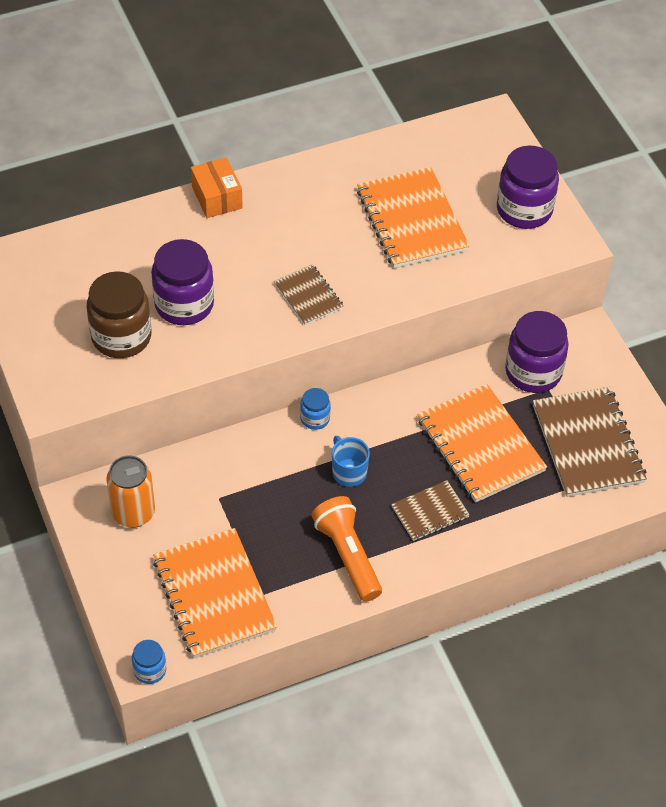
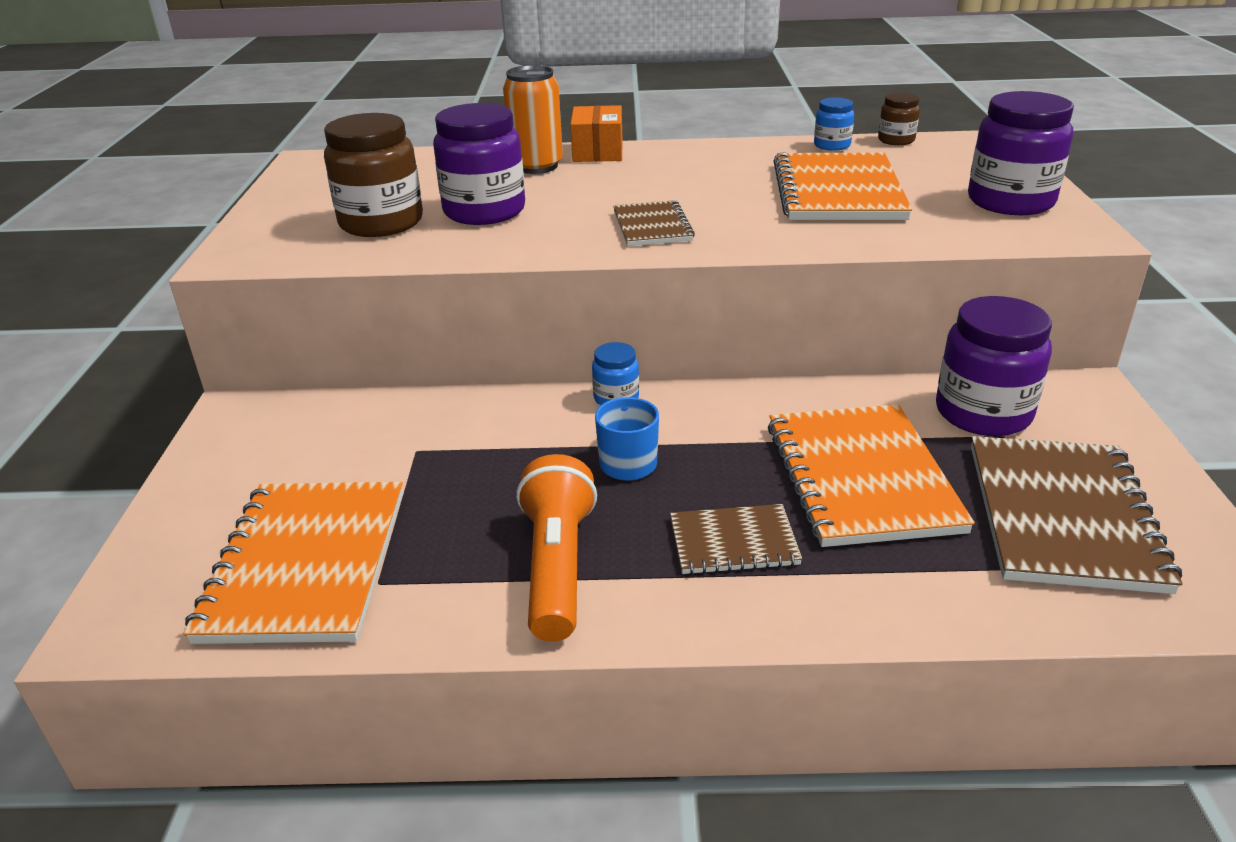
camera: 25 degrees right, 20 degrees down
orange can [106,456,155,528] -> orange can moved to [503,65,563,174]
blue jar [132,640,166,684] -> blue jar moved to [814,97,854,151]
none -> brown jar [878,93,920,145]

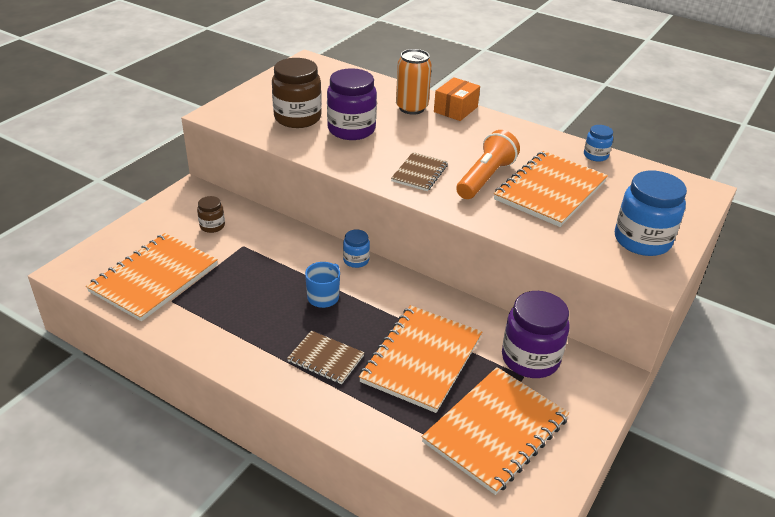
camera: 30 degrees right, 5 degrees up
orange flashlight [516,454,597,642] -> orange flashlight moved to [456,130,520,199]
brown jar [878,93,920,145] -> brown jar moved to [197,196,225,233]
purple jar [968,91,1074,215] -> blue jar [615,170,687,256]
brown notebook [971,436,1183,594] -> orange notebook [422,367,569,495]

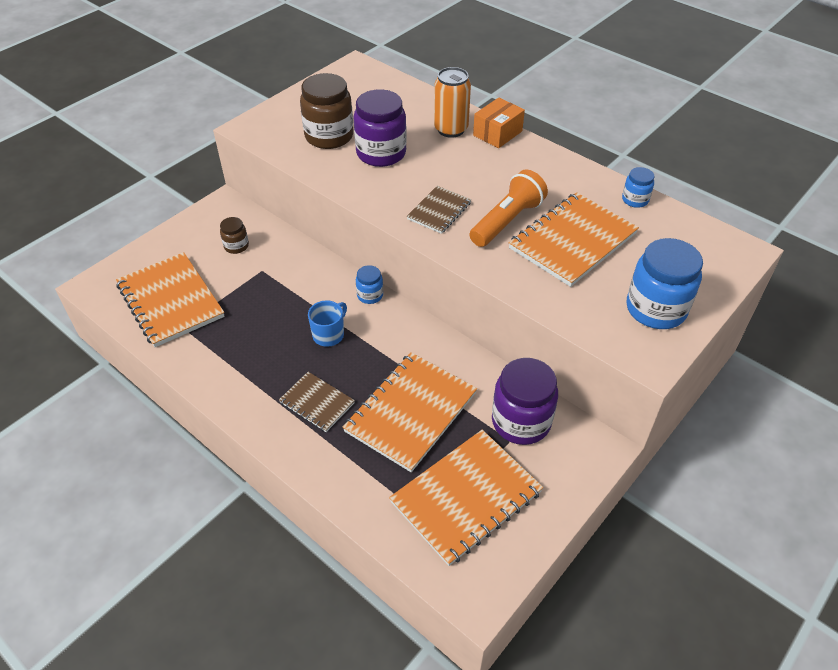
camera: 10 degrees right, 10 degrees up
orange notebook [86,233,218,321] -> orange notebook turned 75 degrees counterclockwise [116,252,225,347]

